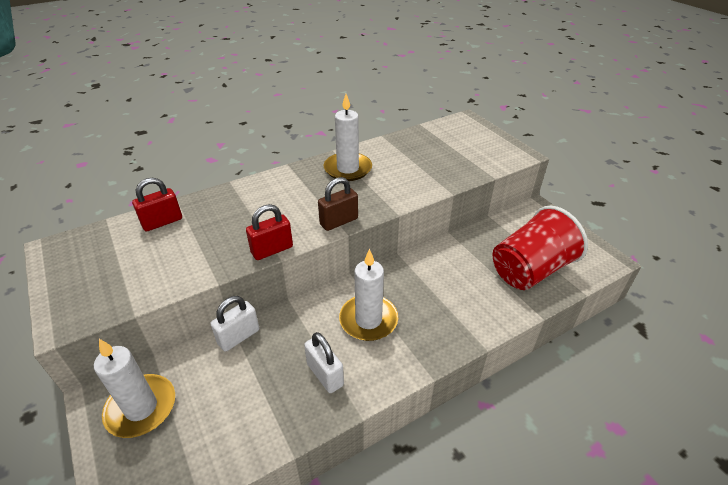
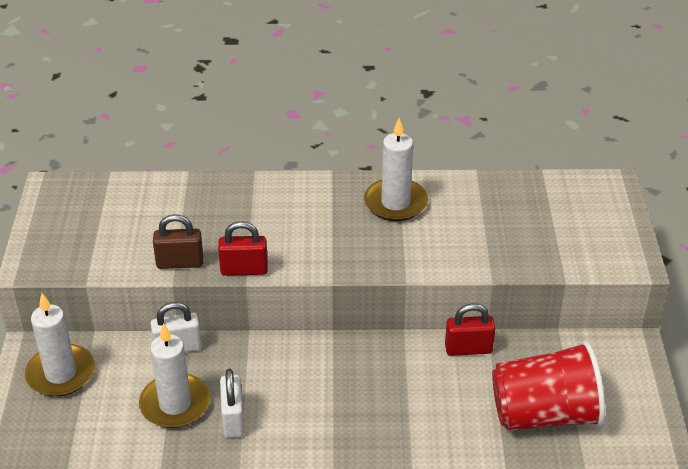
camera: 30 degrees right, 0 degrees up
red padlock [132,178,182,231] -> red padlock moved to [445,303,495,356]
brown padlock [318,177,358,231] -> brown padlock moved to [153,214,203,269]
white candle [339,249,398,341] -> white candle moved to [139,323,210,428]

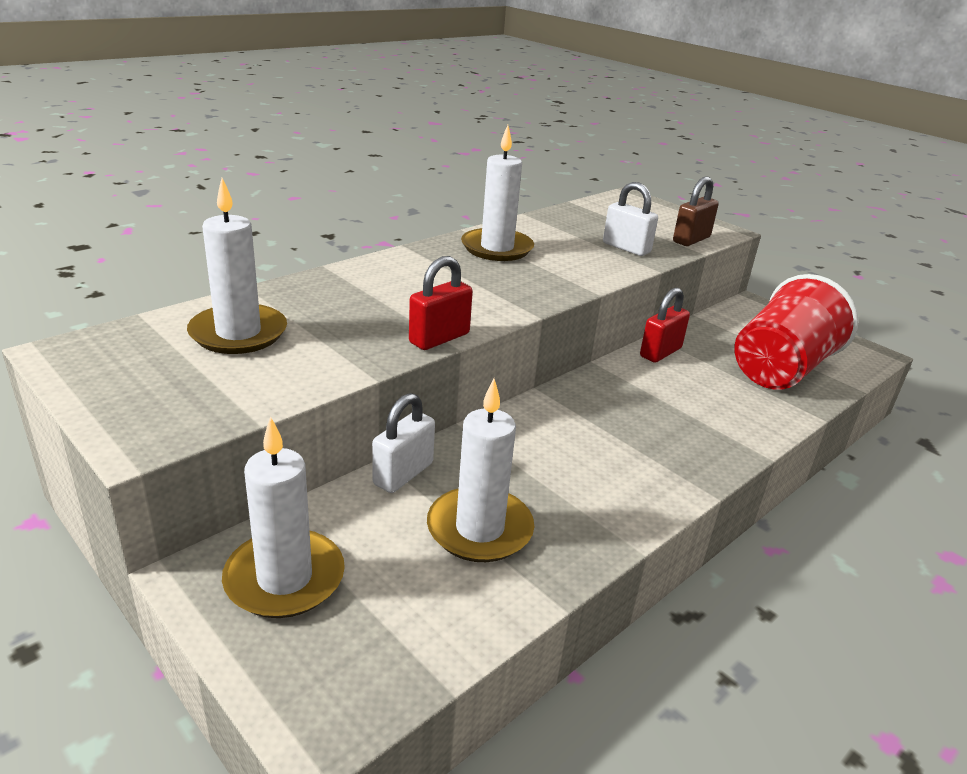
camera: 45 degrees left, 10 degrees down
brown padlock [153,214,203,269] -> brown padlock moved to [673,176,719,246]
white padlock [220,369,244,438] -> white padlock moved to [603,182,658,256]
none -> white candle [187,178,287,354]

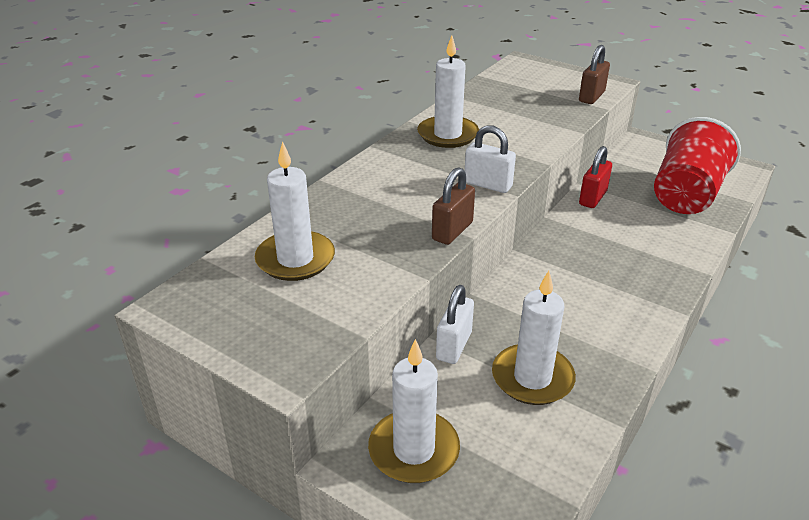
camera: 10 degrees left, 5 degrees up
red padlock [409,256,473,350] -> brown padlock [432,167,475,245]
white padlock [603,182,658,256] -> white padlock moved to [465,125,516,193]

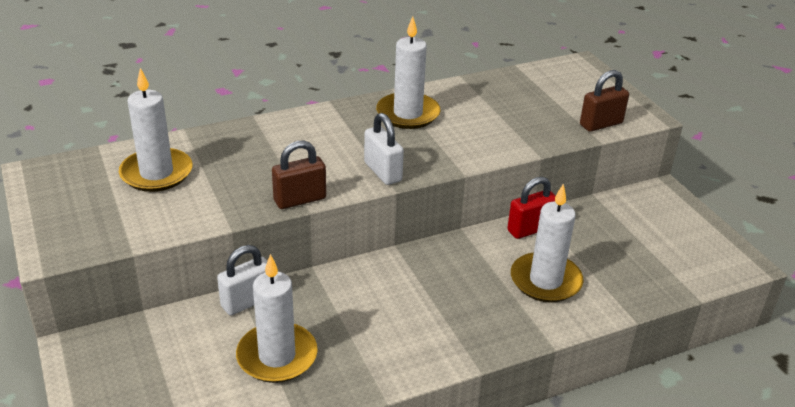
camera: 30 degrees right, 0 degrees up
white candle [368,339,460,483] -> white candle moved to [511,184,584,303]
red cup [654,117,741,214] -> none

